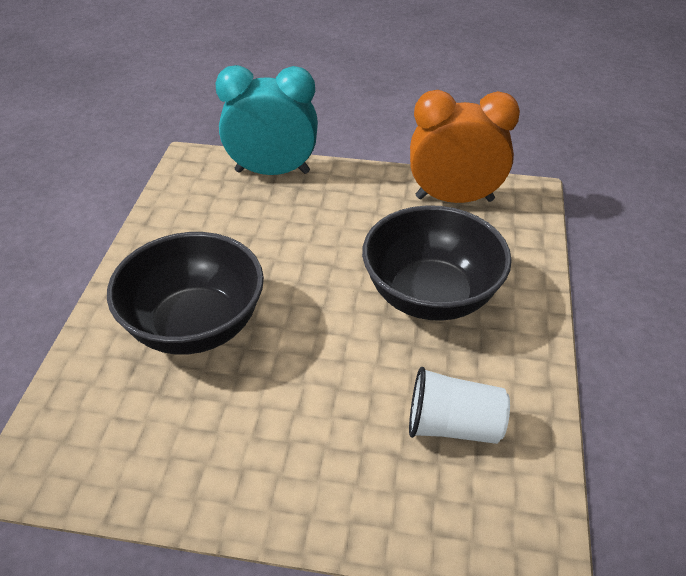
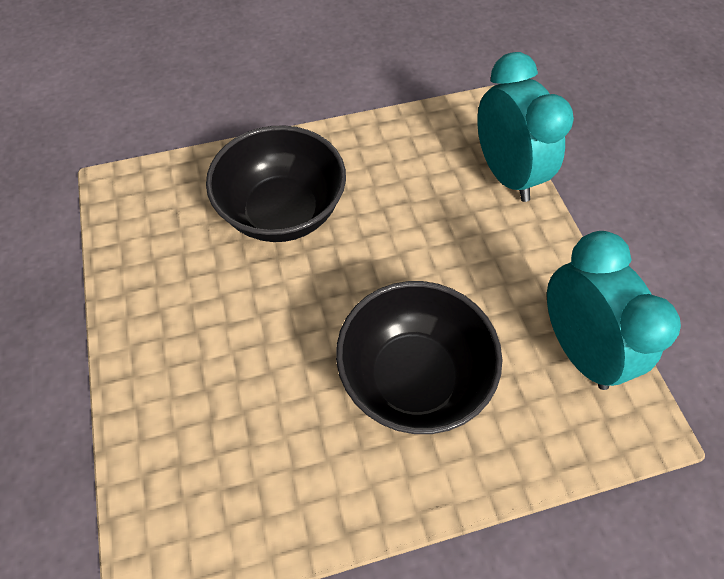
camera: 65 degrees right, 15 degrees up
white cup [409,367,510,444] -> none
orange clock [410,90,520,203] -> turquoise clock [547,231,681,390]

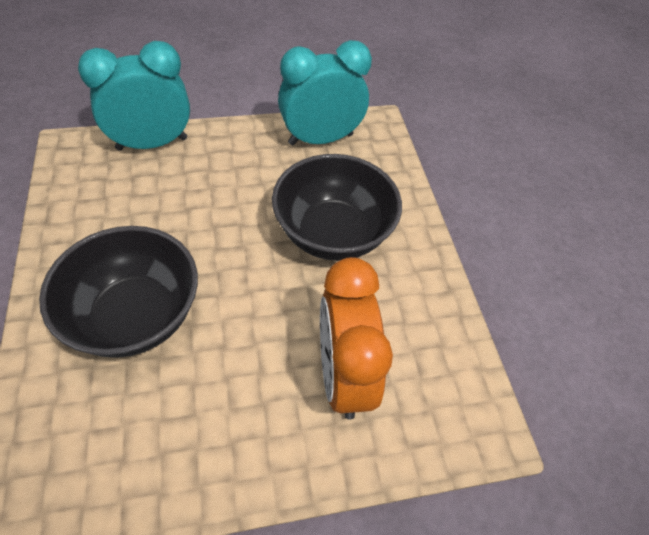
camera: 90 degrees left, 5 degrees down
none -> orange clock [320,257,393,419]

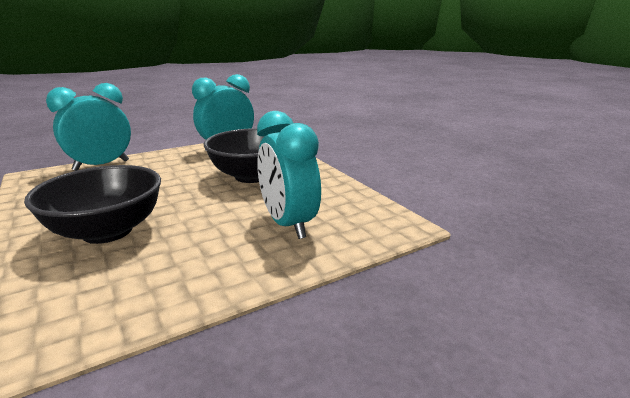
camera: 15 degrees left, 30 degrees down
orange clock [320,257,393,419] -> turquoise clock [257,111,321,239]

